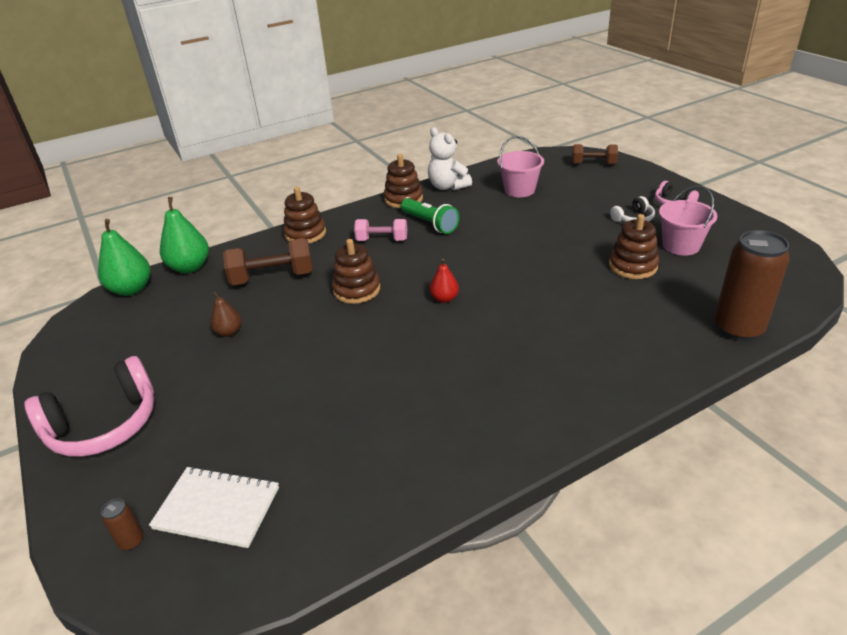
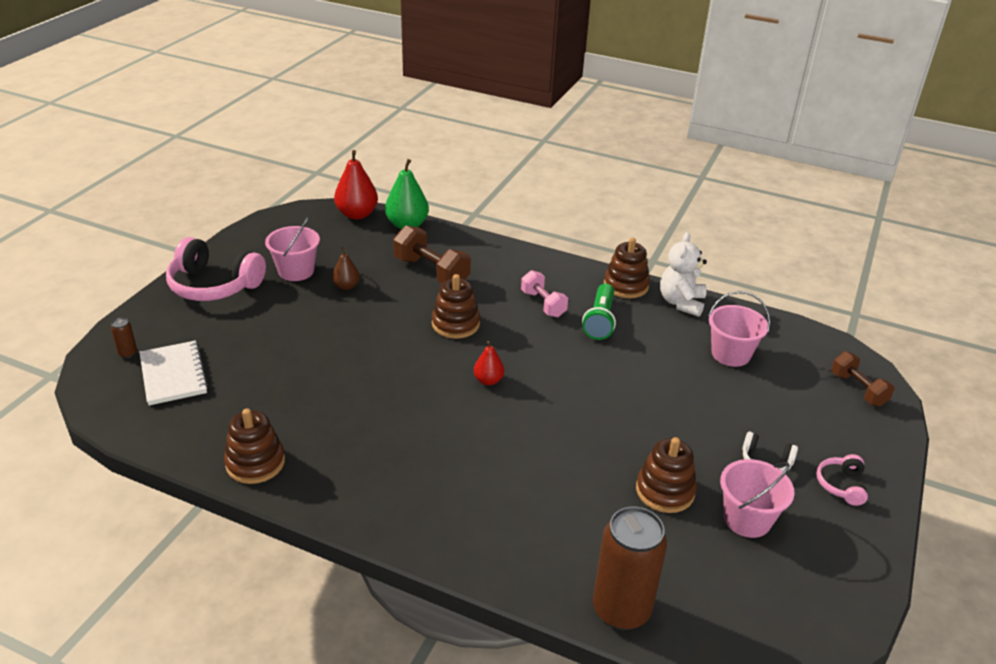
camera: 50 degrees right, 0 degrees up
green pear [98,219,151,296] -> red pear [334,150,378,220]
brown stacking toy [283,187,326,243] -> brown stacking toy moved to [224,409,285,484]
none -> pink bucket [265,217,320,281]

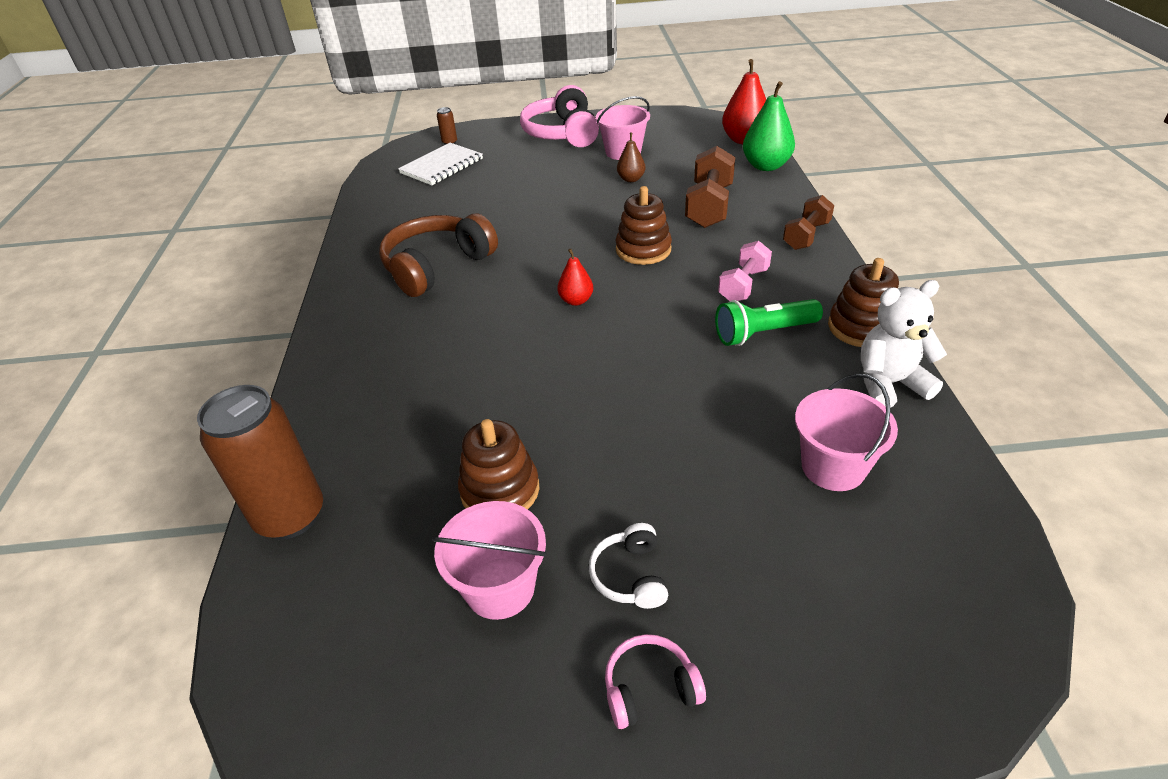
camera: 65 degrees right, 5 degrees up
brown stacking toy [224,409,285,484] -> none
brown dumbbell [831,351,894,406] -> brown dumbbell moved to [783,195,834,250]
none -> brown headphones [379,214,498,297]

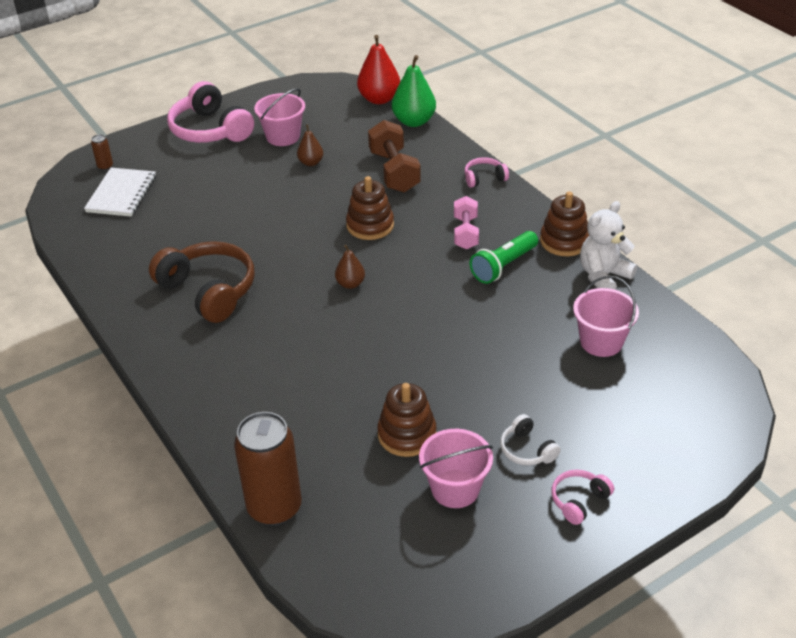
camera: 30 degrees left, 0 degrees up
brown headphones [379,214,498,297] -> brown headphones turned 120 degrees clockwise [149,241,255,323]
red pear [557,249,593,306] -> brown pear [335,245,365,289]
brown dumbbell [783,195,834,250] -> pink headphones [464,157,509,188]

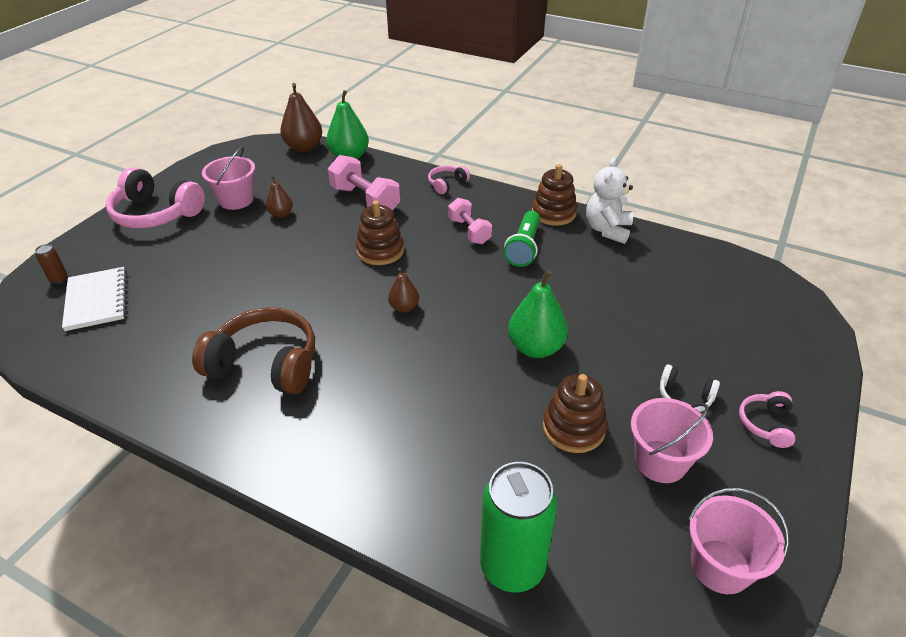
camera: 30 degrees left, 0 degrees up
brown can [234,412,302,526] -> green can [480,462,557,592]
red pear [357,35,400,104] -> brown pear [280,83,322,152]
brown dumbbell [368,120,421,192] -> pink dumbbell [328,155,400,211]
pink bucket [573,276,639,357] -> pink bucket moved to [689,488,789,594]
none -> green pear [508,270,568,358]

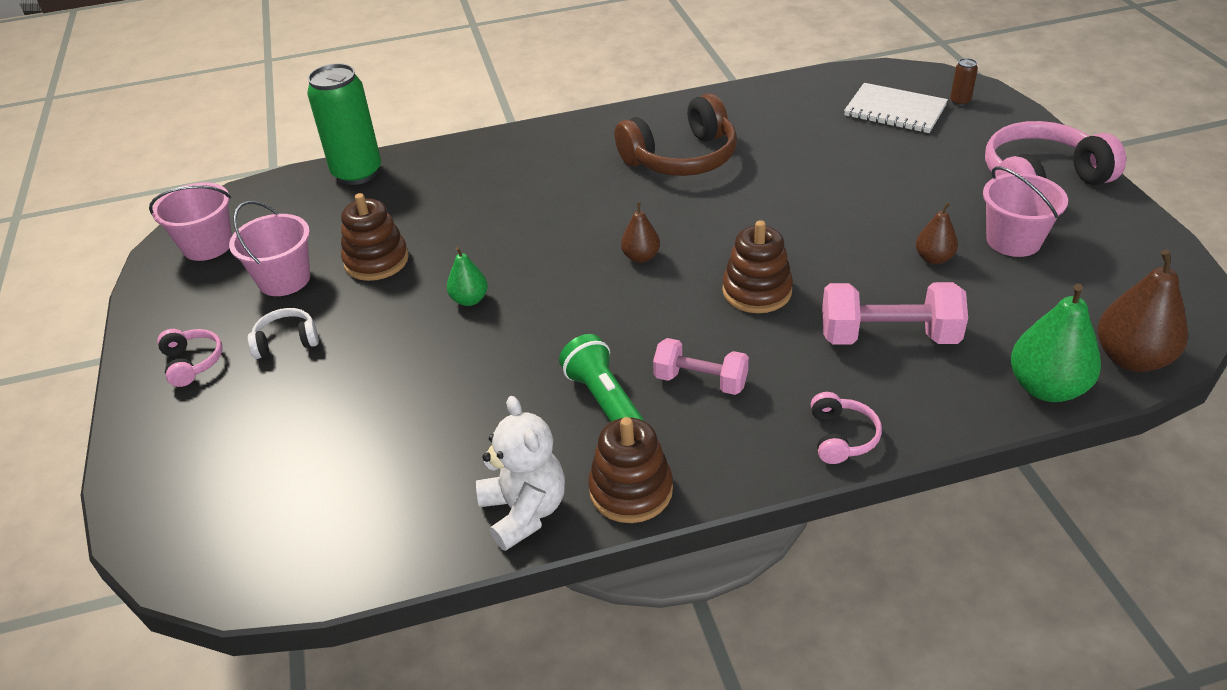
camera: 140 degrees right, 0 degrees up
green pear [508,270,568,358] -> green pear [447,247,488,306], size x0.57

